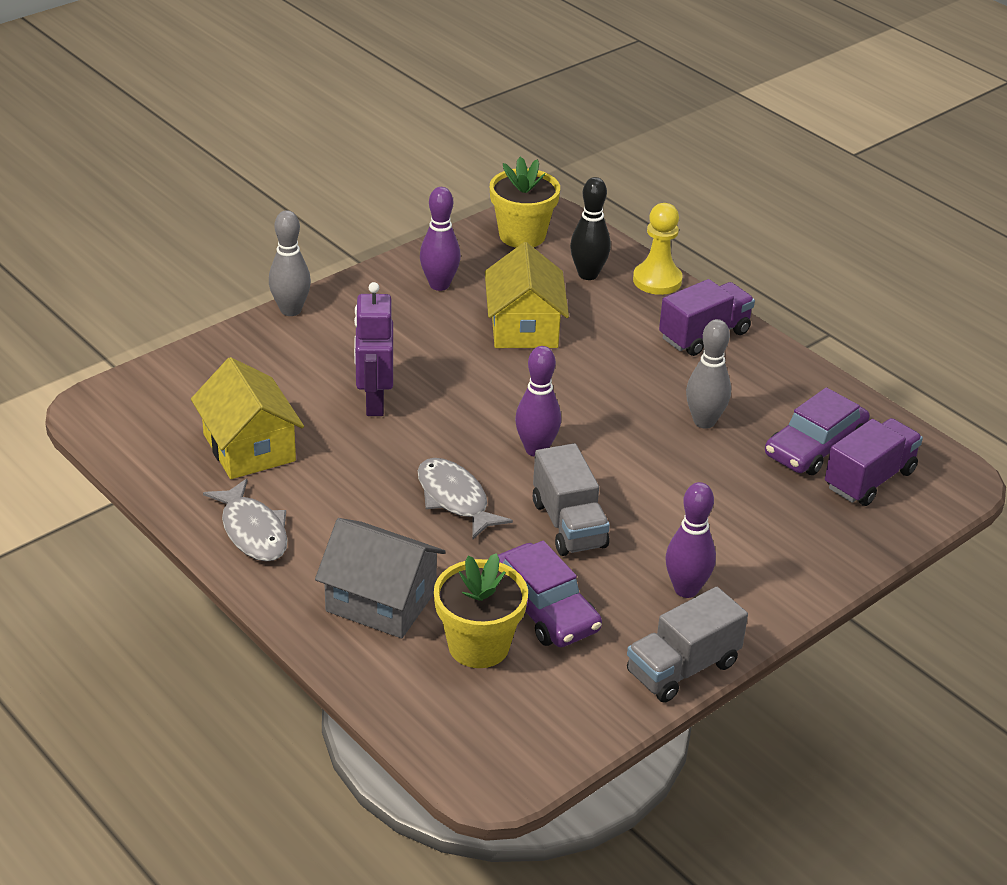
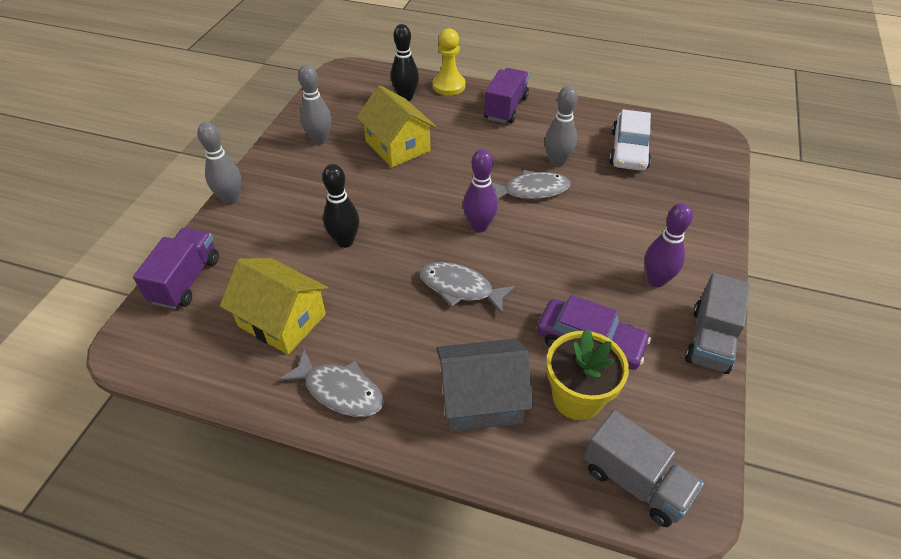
camera: 30 degrees left, 10 degrees up
purple robot [354,282,393,416] -> black bowling pin [322,164,359,248]
purple bowling pin [420,187,461,291] -> grey bowling pin [298,65,331,145]
yellow flower pot [490,157,560,248] -> none
grey truck [533,443,610,556] -> grey truck moved to [584,410,704,527]
purple car [765,387,870,475] -> white car [609,110,652,171]
purple truck [825,418,923,506] -> purple truck moved to [133,228,219,309]
none -> grey fish [491,170,570,200]

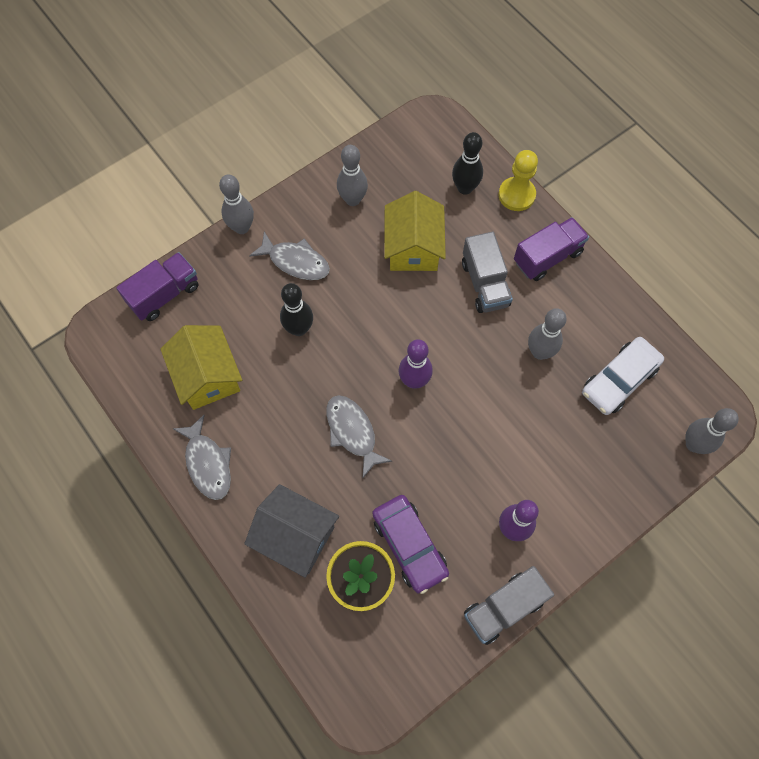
camera: 35 degrees right, 20 degrees up
grey fish [491,170,570,200] -> grey fish moved to [249,232,330,280]
grey truck [584,410,704,527] -> grey truck moved to [462,232,513,313]
none -> grey bowling pin [685,408,739,454]

